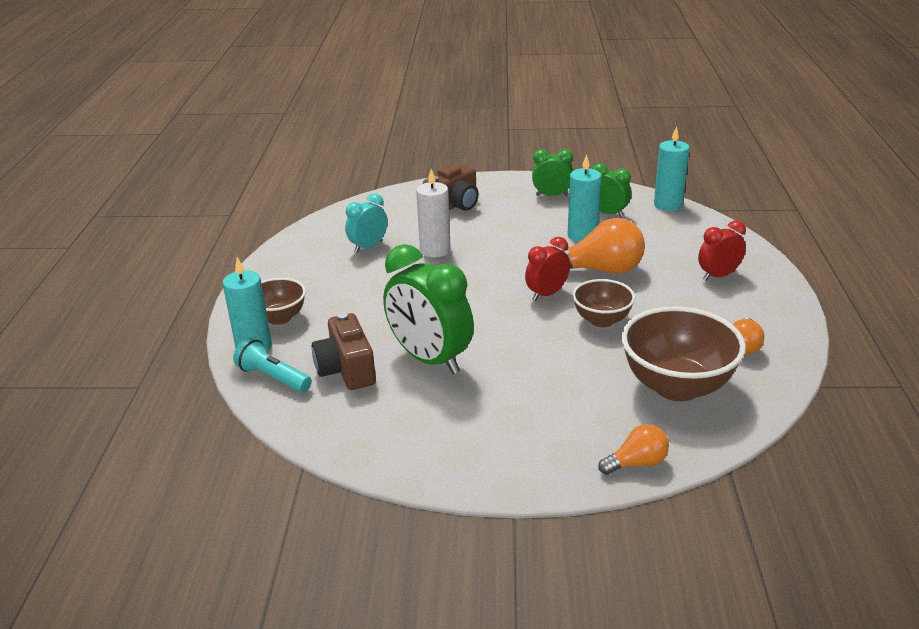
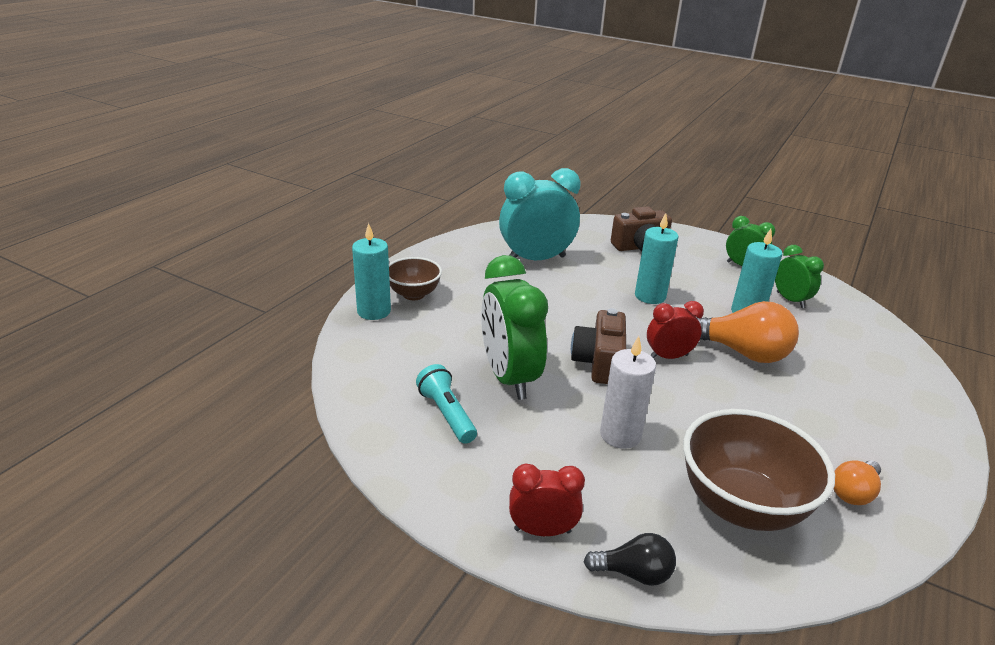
camera: 25 degrees right, 0 degrees up
turquoise flashlight [233,338,312,393] -> turquoise flashlight moved to [416,364,477,444]
brown camera [312,312,376,390] -> brown camera moved to [571,308,626,384]
turquoise clock [345,193,388,253] -> turquoise clock [499,168,580,260], size x1.81
white candle [416,169,451,257] -> white candle moved to [600,336,656,449]
brown bowl [572,279,635,327] -> none
orange light bulb [598,424,669,475] -> black light bulb [584,533,676,586]
turquoise candle [654,126,690,211] -> turquoise candle moved to [635,213,678,304]
red clock [698,220,746,281] -> red clock moved to [509,463,585,536]

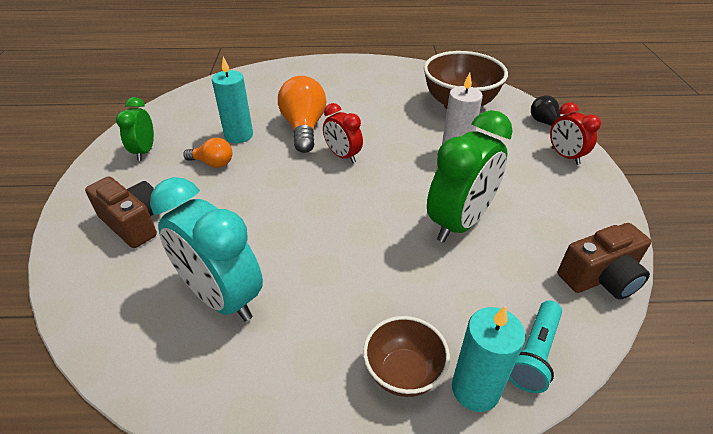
camera: 120 degrees left, 10 degrees up
turquoise flashlight [416,364,477,444] -> turquoise flashlight moved to [509,300,562,393]
brown camera [571,308,626,384] -> brown camera moved to [558,223,651,300]
turquoise candle [635,213,678,304] -> none
green clock [775,245,824,308] -> none
orange light bulb [834,460,881,505] -> orange light bulb moved to [183,138,232,168]

